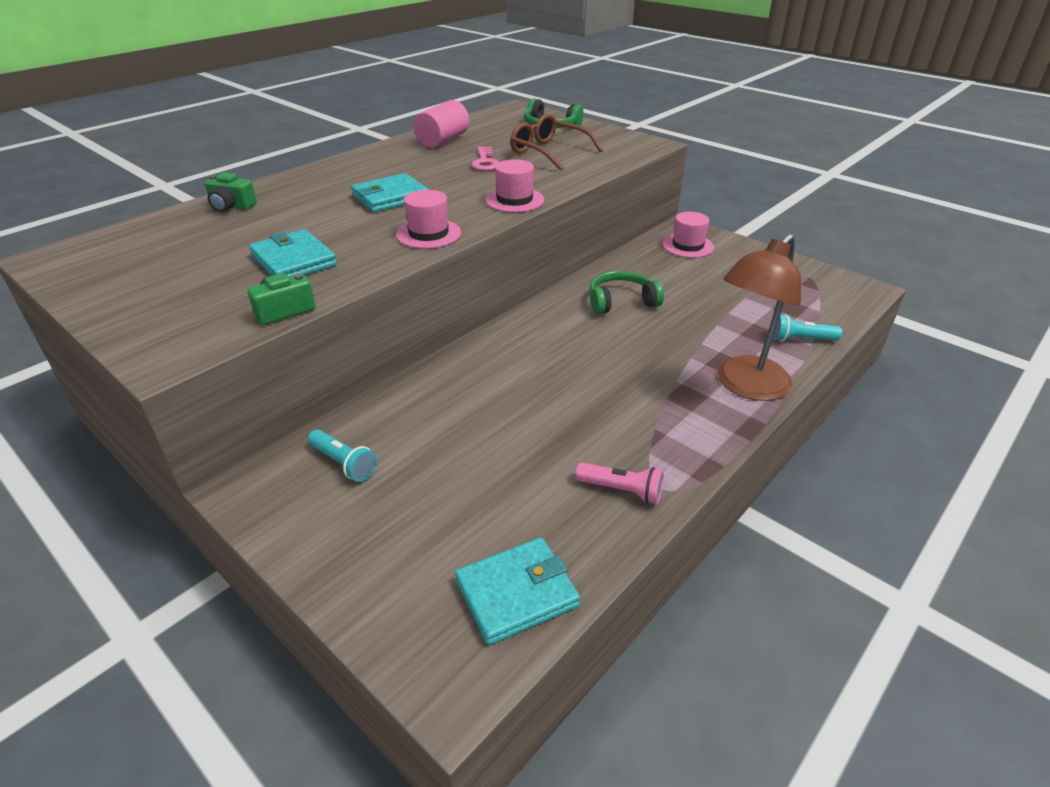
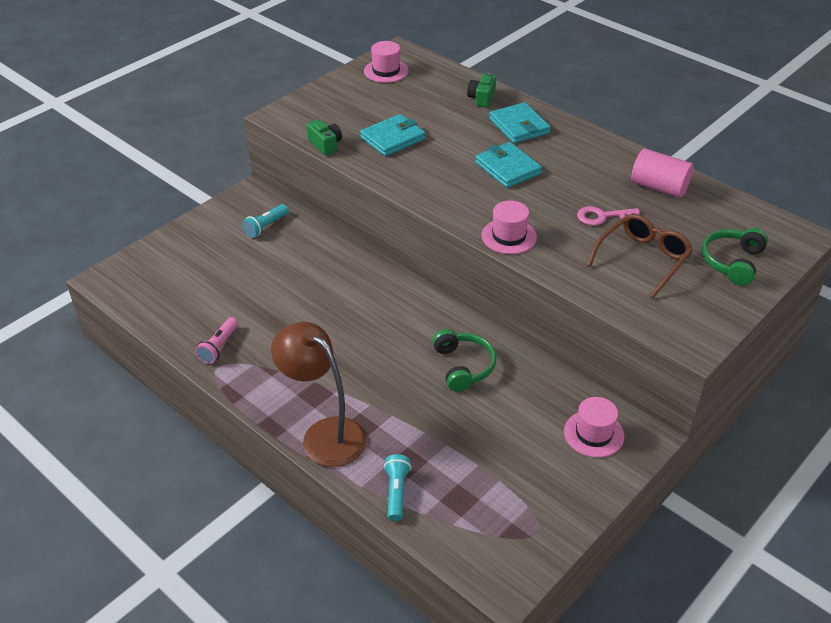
camera: 90 degrees right, 5 degrees up
pink hat [396,190,461,249] -> pink hat moved to [364,41,409,83]
turquoise wallet [455,537,580,645] -> turquoise wallet moved to [489,102,551,143]

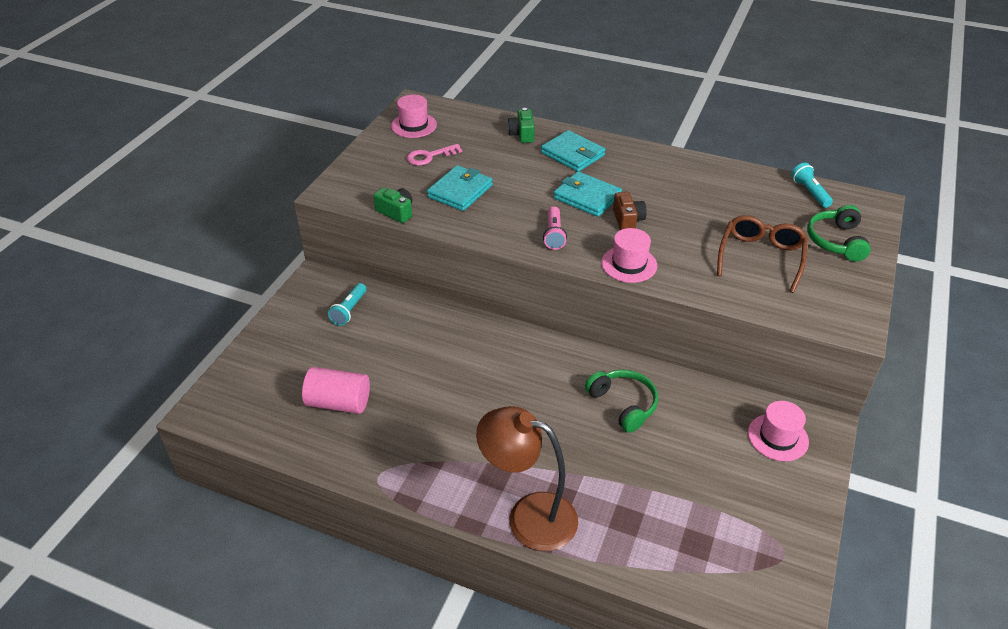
camera: 20 degrees left, 0 degrees up
pink flashlight [195,317,238,364] -> pink flashlight moved to [543,207,567,250]
turquoise flashlight [384,454,411,521] -> turquoise flashlight moved to [791,163,833,208]
pink key [577,206,640,226] -> pink key moved to [407,144,462,166]
pink cylinder [631,148,694,198] -> pink cylinder moved to [302,367,370,414]
none -> brown camera [613,192,647,230]

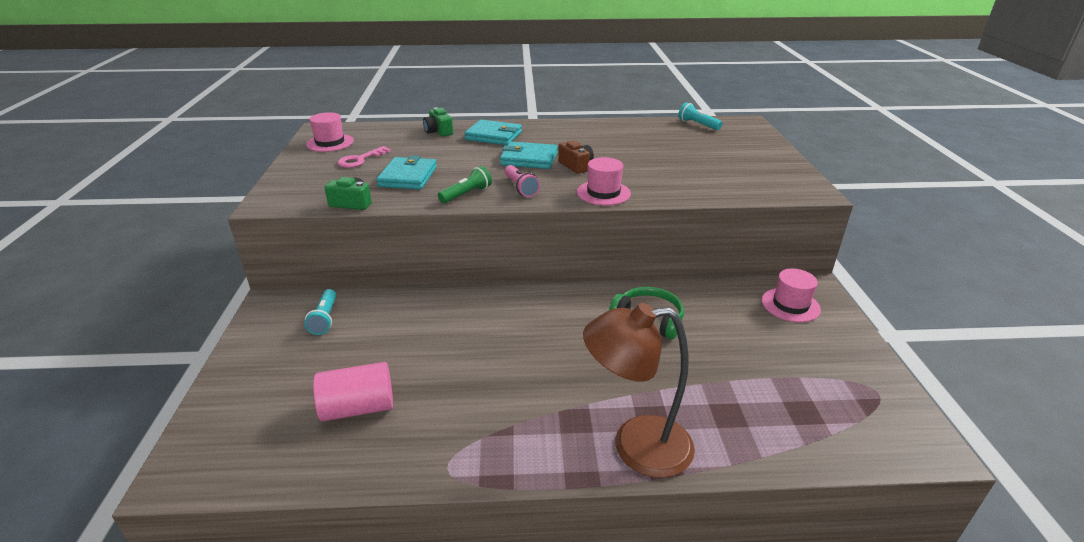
camera: 25 degrees left, 10 degrees down
brown glasses [717,215,808,293] -> none
green headphones [807,205,871,262] -> none
none -> green flashlight [438,166,492,203]

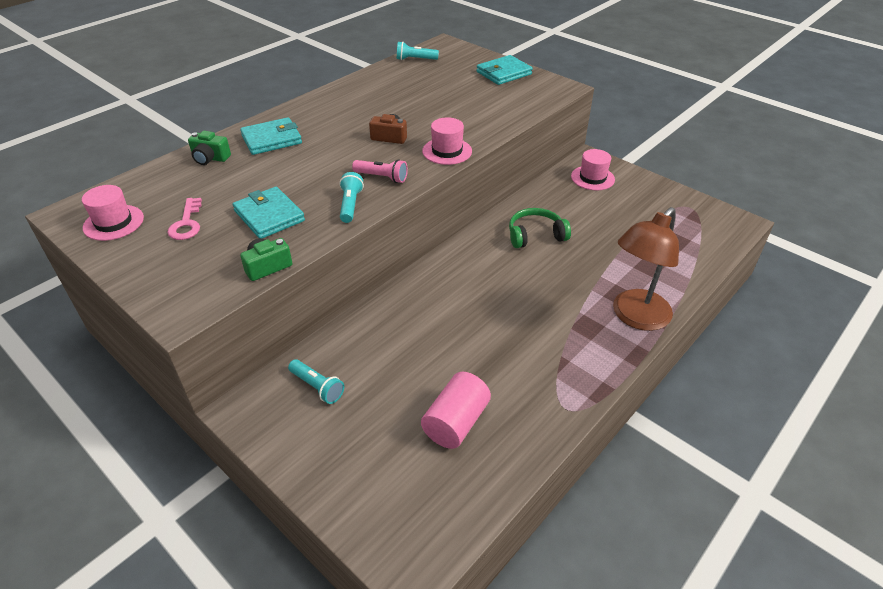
camera: 45 degrees left, 10 degrees up
green flashlight [438,166,492,203] -> turquoise flashlight [340,172,364,223]
turquoise wallet [500,141,558,169] -> turquoise wallet moved to [476,55,533,85]

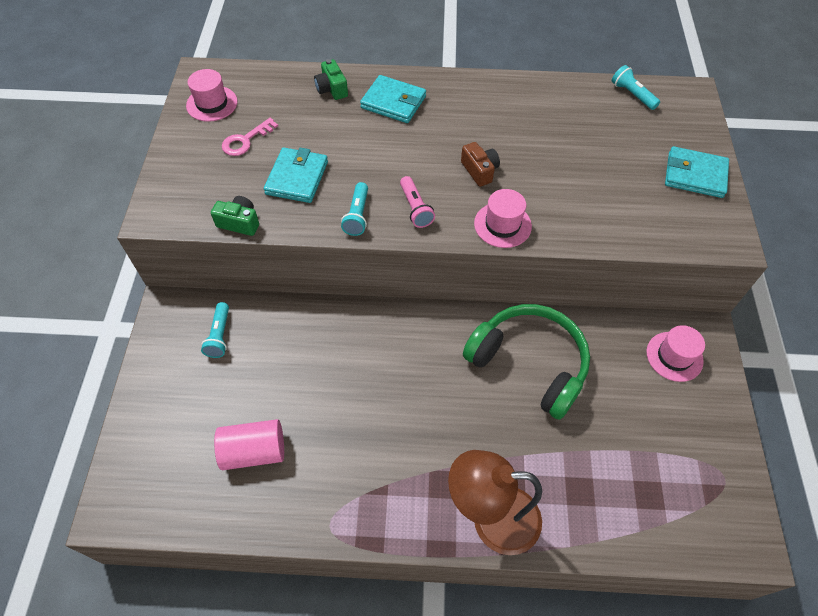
camera: 50 degrees right, 15 degrees up
turquoise flashlight [340,172,364,223] -> turquoise flashlight turned 135 degrees clockwise [341,182,368,236]
green headphones [509,208,571,248] -> green headphones [463,304,590,420], size x1.70

